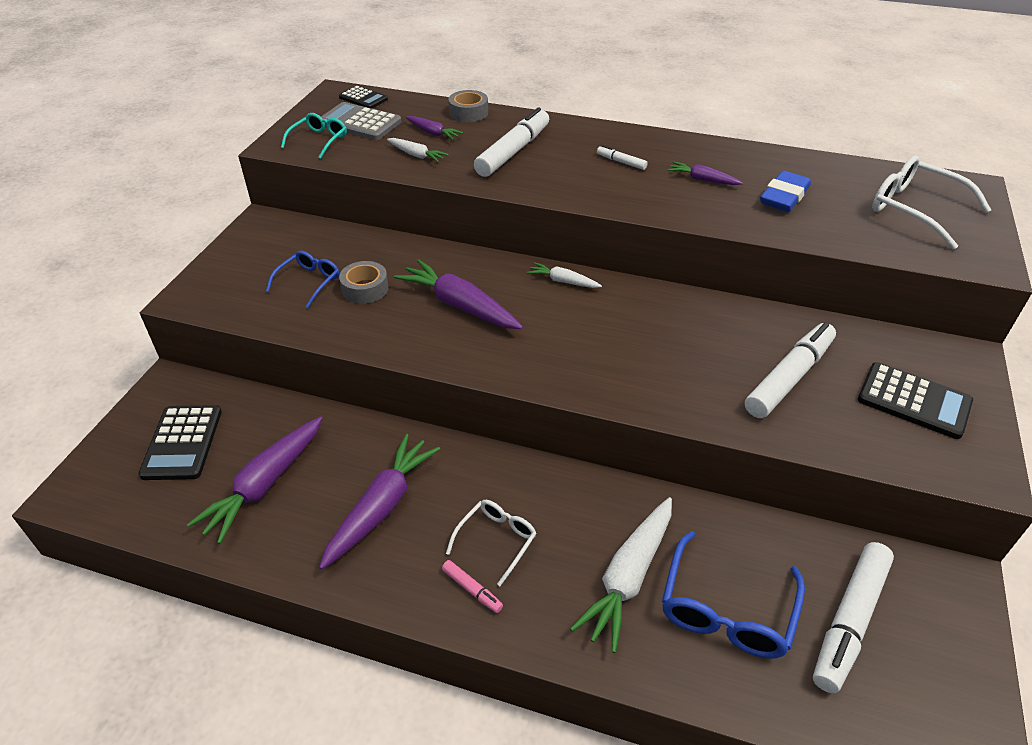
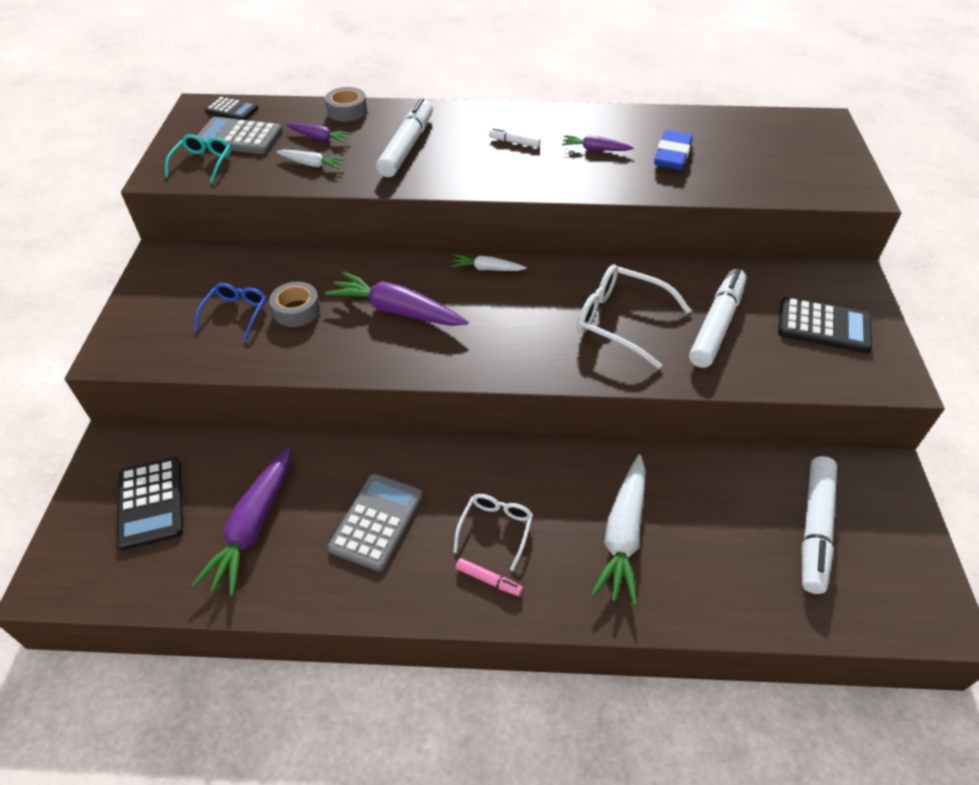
camera: 15 degrees left, 5 degrees up
purple carrot [319,434,440,570] -> grey calculator [328,474,423,571]
blue glasses [662,531,805,659] -> none
white glasses [872,156,991,249] -> white glasses moved to [577,265,691,369]

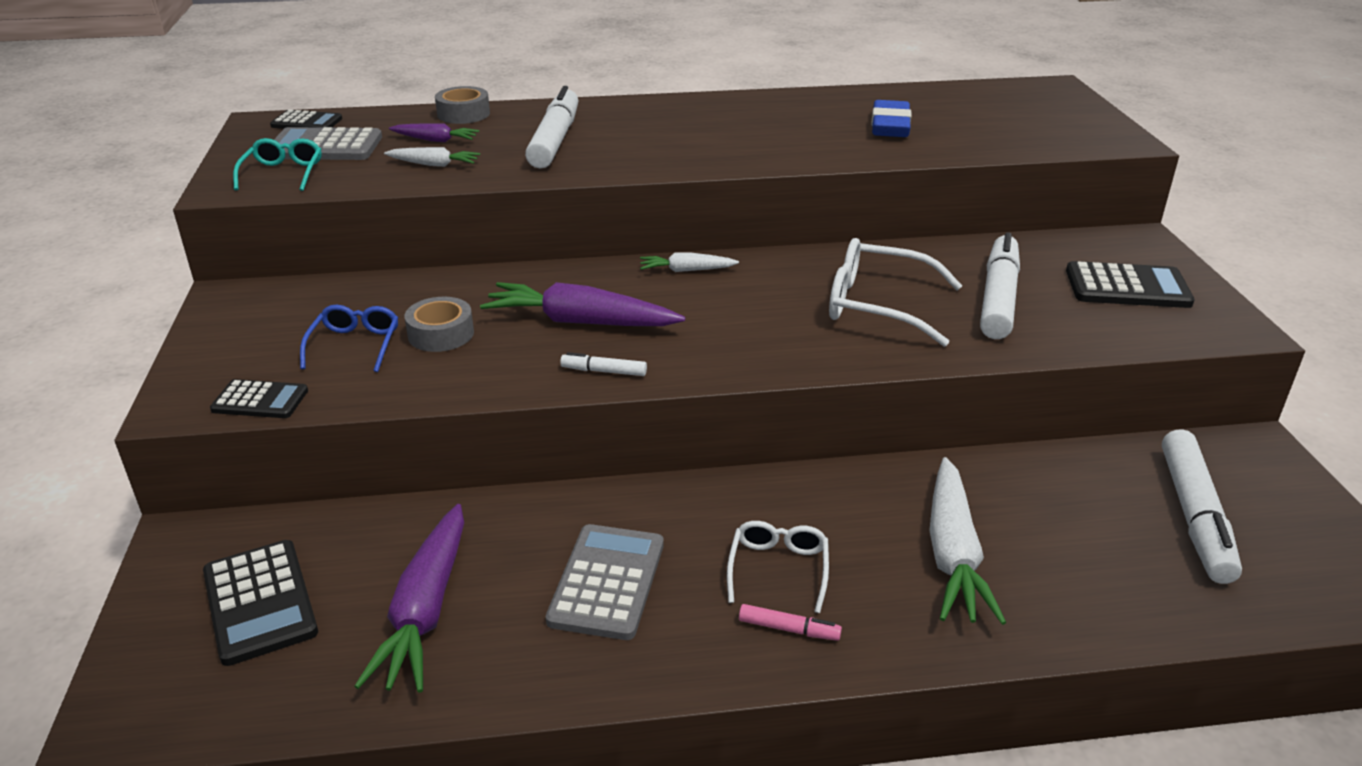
camera: 10 degrees left, 15 degrees down
white marker [489,128,541,148] -> white marker moved to [560,352,647,376]
purple carrot [562,135,634,151] -> none
none -> black calculator [210,379,308,418]

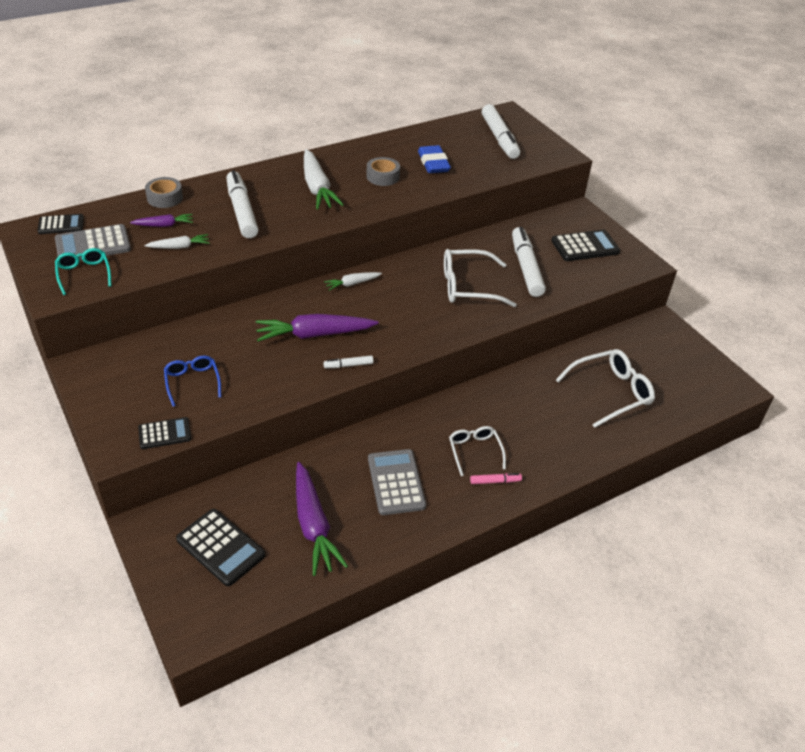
camera: 25 degrees left, 10 degrees up
grey tape [404,297,474,352] -> grey tape moved to [367,157,400,186]
white carrot [929,457,1006,625] -> white carrot moved to [304,149,344,210]
white marker [1162,429,1242,584] -> white marker moved to [482,104,520,159]
none -> white glasses [556,349,655,428]

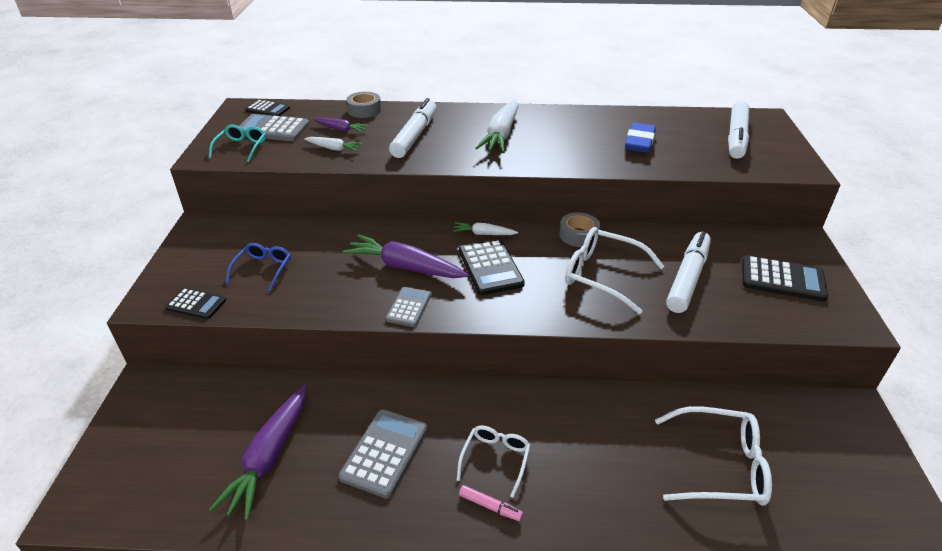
camera: 35 degrees right, 5 degrees down
black calculator [176,509,266,586] -> black calculator moved to [459,239,525,295]
white marker [324,355,374,368] -> grey calculator [386,287,431,327]
grey tape [367,157,400,186] -> grey tape moved to [559,212,600,247]

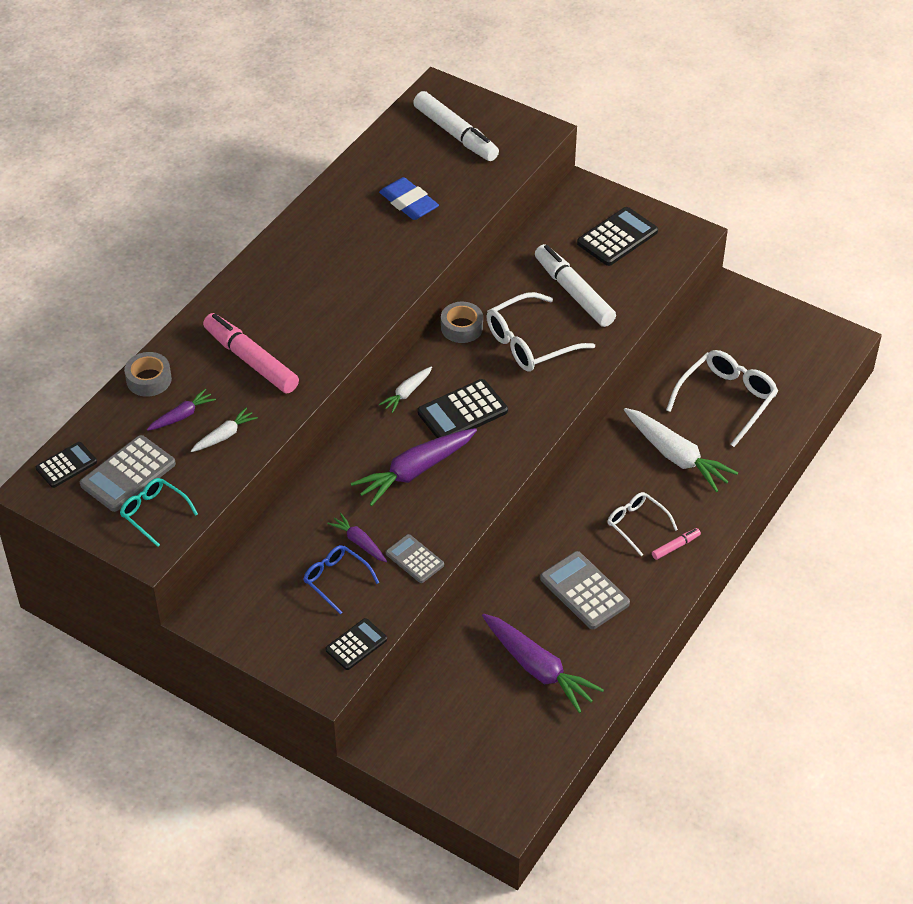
camera: 60 degrees left, 10 degrees up
grey calculator [386,287,431,327] -> grey calculator moved to [386,534,444,583]
white marker [389,98,437,158] -> pink marker [203,313,299,393]
black calculator [459,239,525,295] -> black calculator turned 135 degrees clockwise [417,379,508,438]
white carrot [476,100,519,153] -> white carrot moved to [624,408,738,492]
none -> purple carrot [327,513,387,562]

